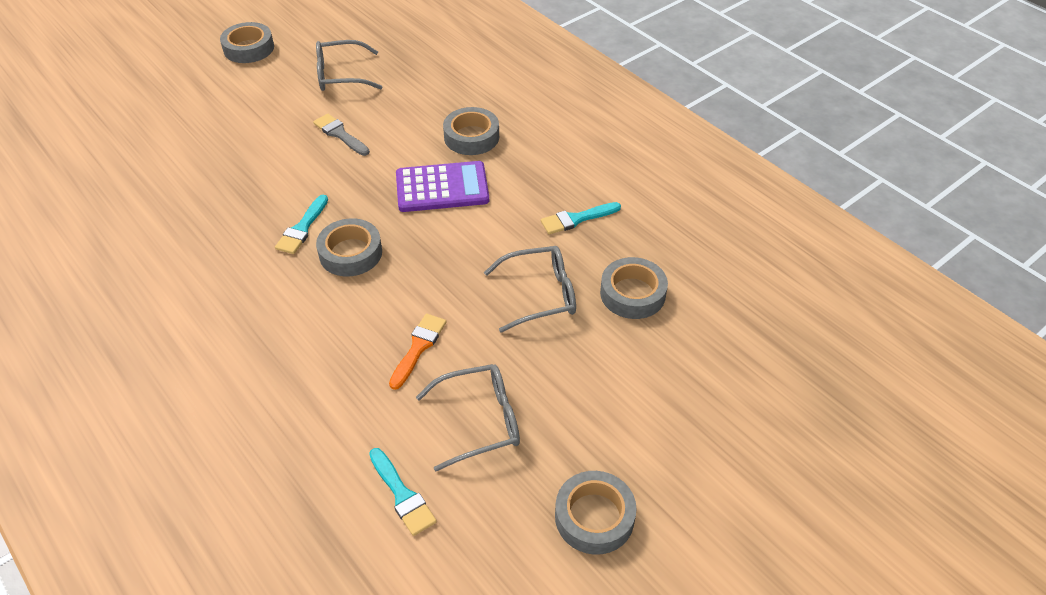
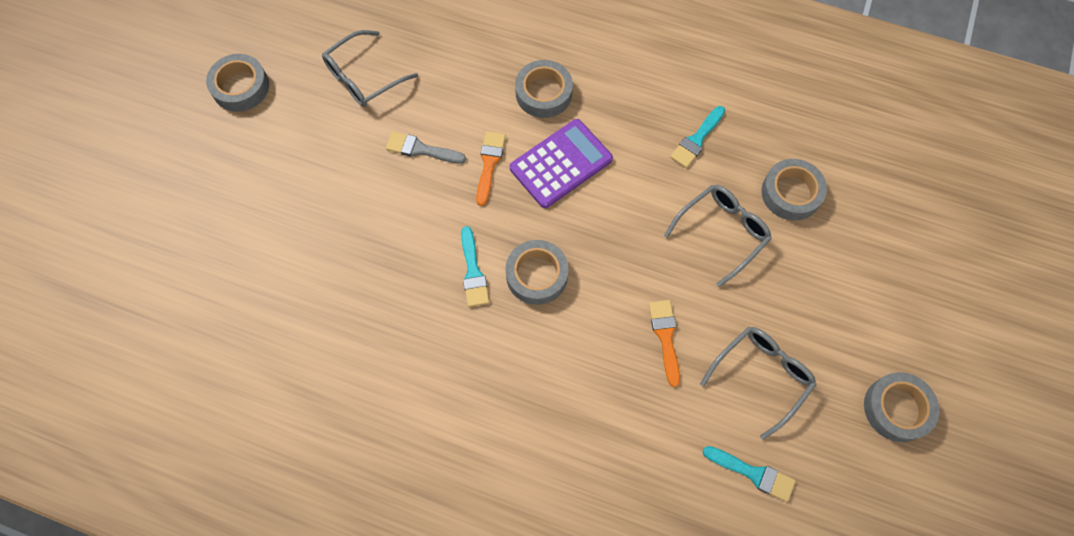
camera: 30 degrees left, 20 degrees up
none -> orange brush [476,131,506,206]

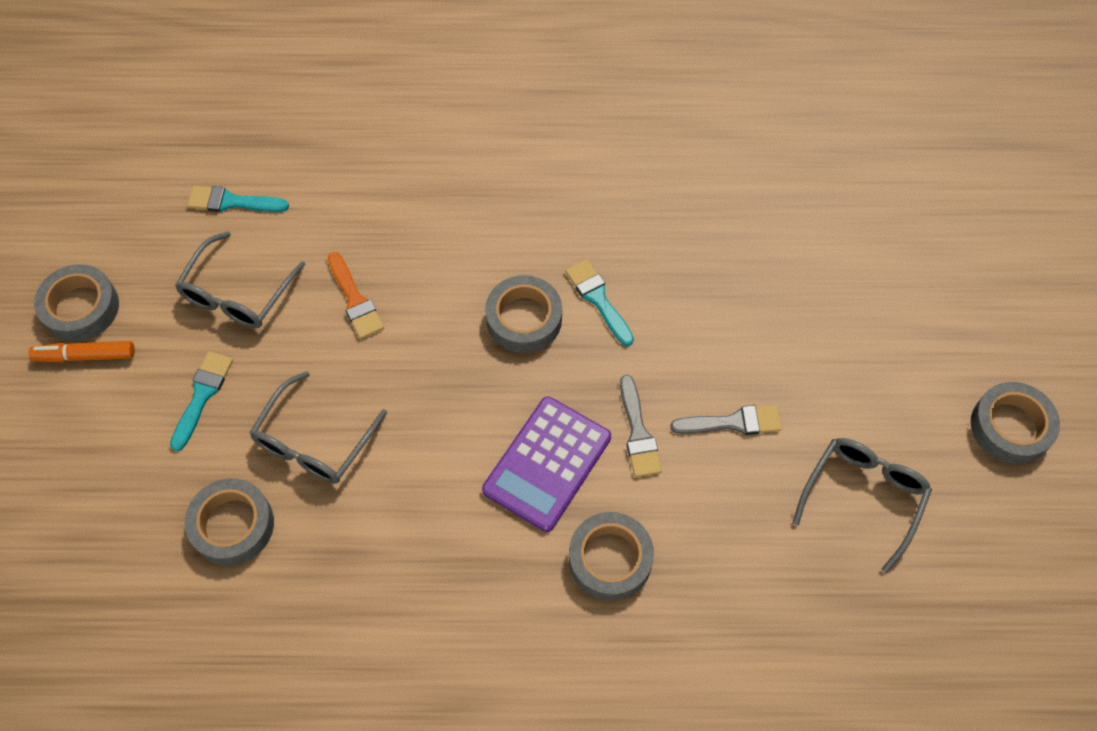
camera: 160 degrees right, 5 degrees down
orange brush [476,131,506,206] -> grey brush [620,375,662,477]
turquoise brush [670,106,725,168] -> turquoise brush moved to [170,351,233,451]
none -> orange marker [28,341,135,362]

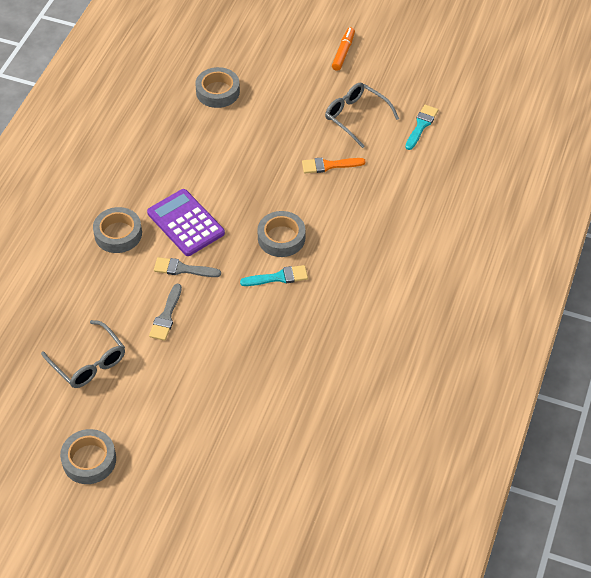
camera: 110 degrees right, 10 degrees down
grey tape [34,264,119,342] -> none
turquoise brush [170,351,233,451] -> none
grey glasses [250,371,387,484] -> none

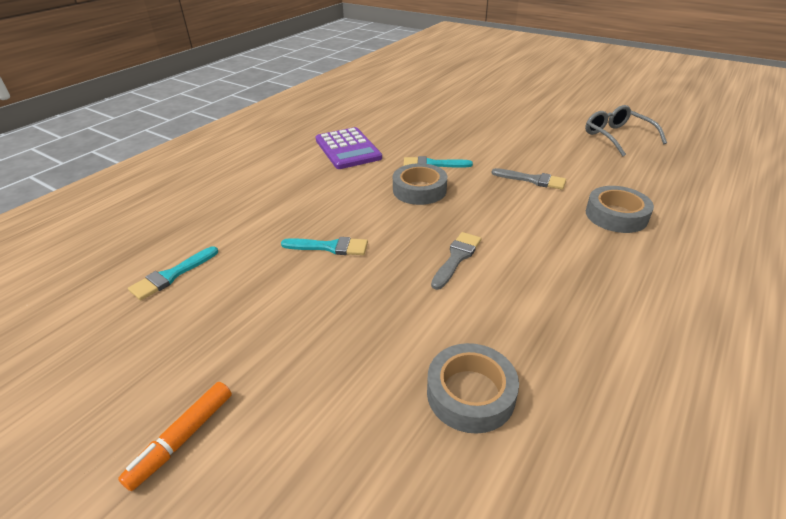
camera: 165 degrees left, 15 degrees down
grey tape [60,429,116,484] -> none
purple calculator [147,189,225,256] -> purple calculator moved to [316,127,382,169]
grey brush [149,284,182,341] -> grey brush moved to [431,232,482,290]
orange brush [302,157,366,173] -> turquoise brush [281,237,368,255]
grey glasses [325,83,399,148] -> none

